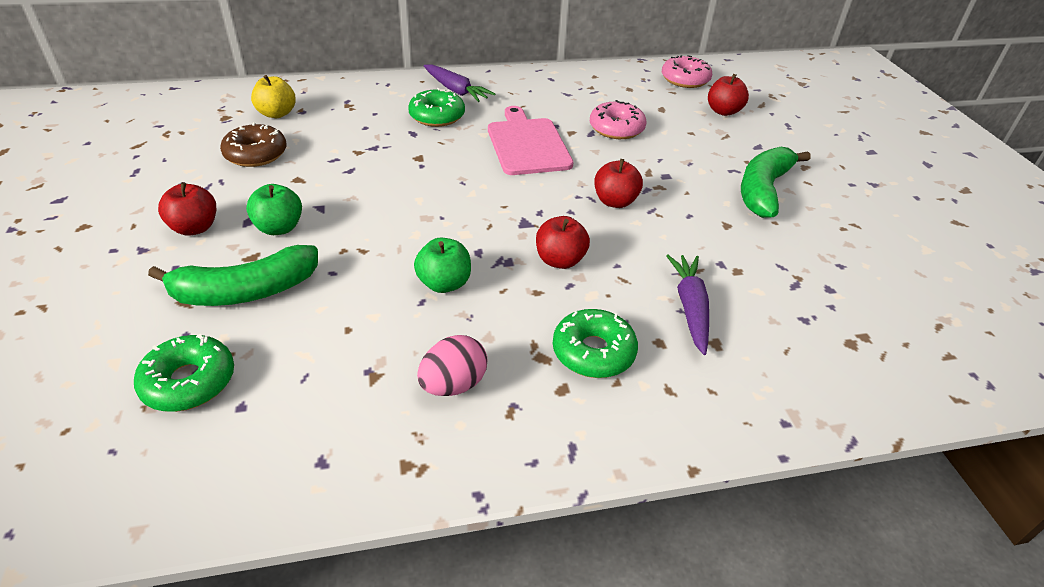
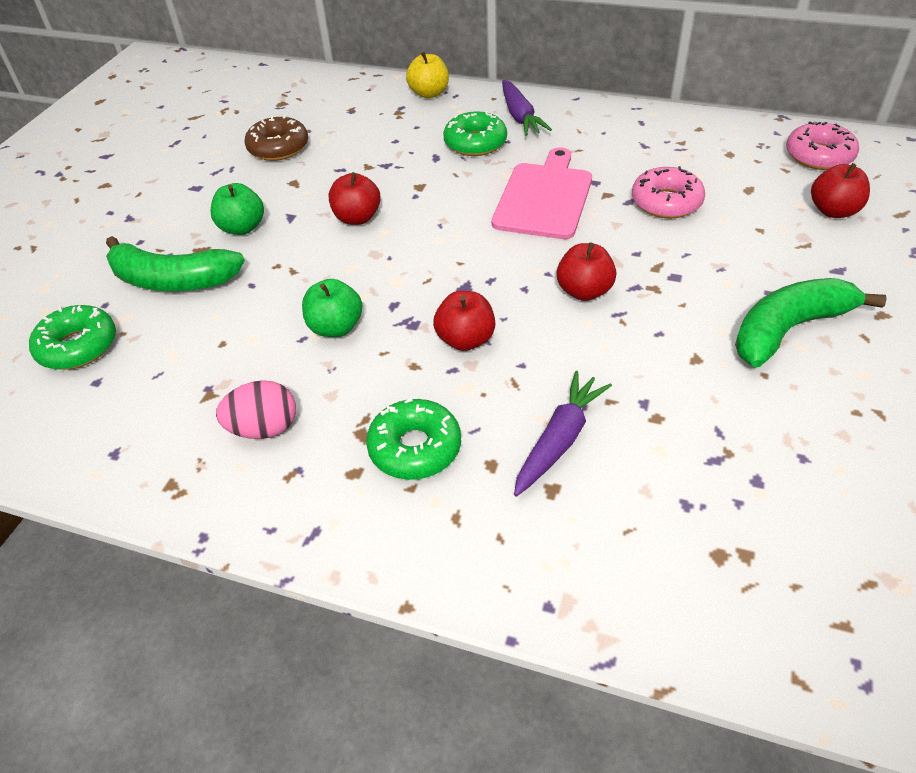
camera: 35 degrees right, 5 degrees up
red apple [158,182,216,236] -> red apple moved to [329,172,381,225]
yellow apple [251,75,296,118] -> yellow apple moved to [406,52,449,98]

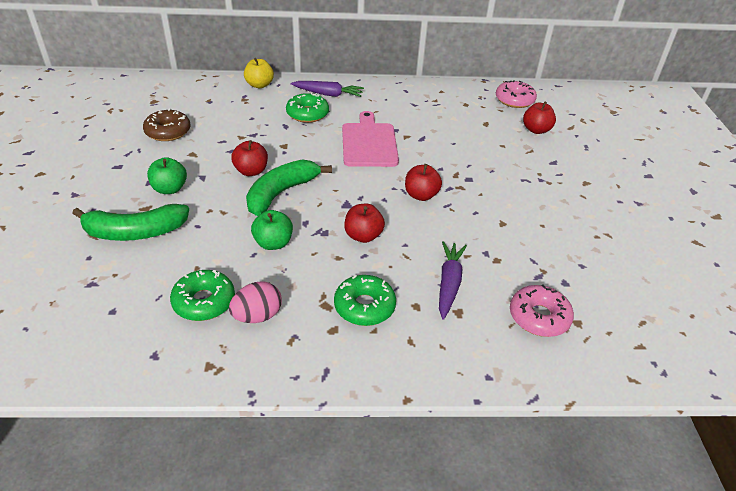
camera: 25 degrees left, 5 degrees down
green donut [29,305,116,370] -> green donut moved to [170,270,235,321]
purple carrot [502,80,552,136] -> purple carrot turned 45 degrees counterclockwise [291,81,364,97]
pink donut [632,166,705,218] -> pink donut moved to [510,284,574,337]
green banana [735,278,887,367] -> green banana moved to [246,159,332,216]

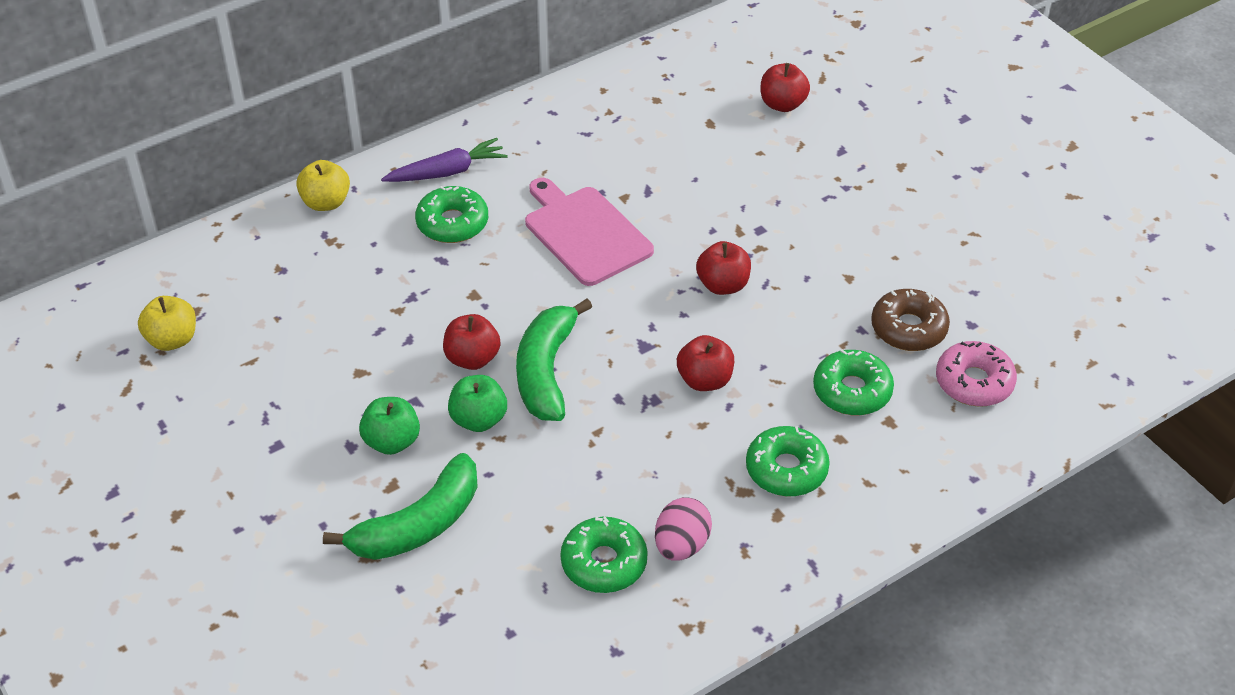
camera: 30 degrees left, 5 degrees up
brown donut [143,108,191,141] -> brown donut moved to [871,289,950,351]
green apple [251,210,293,250] -> green apple moved to [448,375,507,432]
purple carrot [439,241,467,320] -> green donut [813,350,894,415]
pink donut [496,80,537,108] -> none
none -> yellow apple [138,296,196,351]

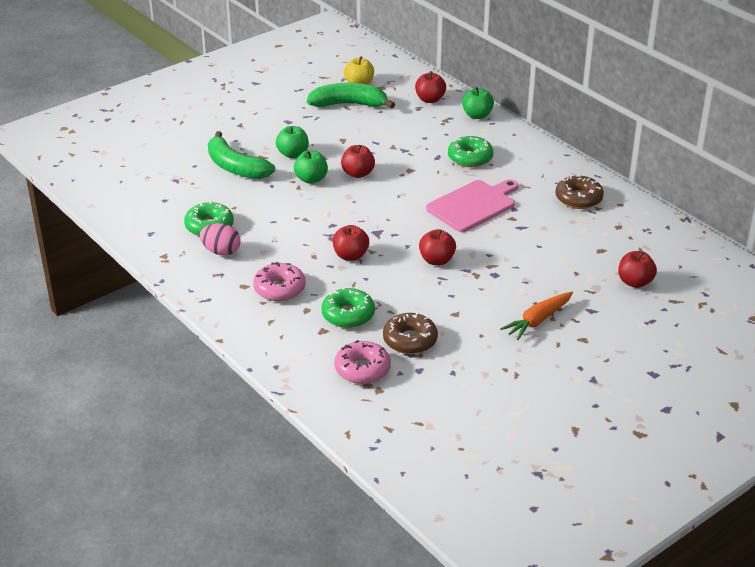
camera: 85 degrees right, 10 degrees down
yellow apple [296,160,350,211] -> green apple [462,87,494,119]
purple carrot [381,138,508,182] -> none
green banana [516,299,592,421] -> green banana moved to [307,83,395,108]
green donut [746,426,830,496] -> pink donut [253,262,306,301]
none -> red apple [415,71,446,103]
none -> orange carrot [500,292,573,340]
none -> brown donut [555,175,604,209]

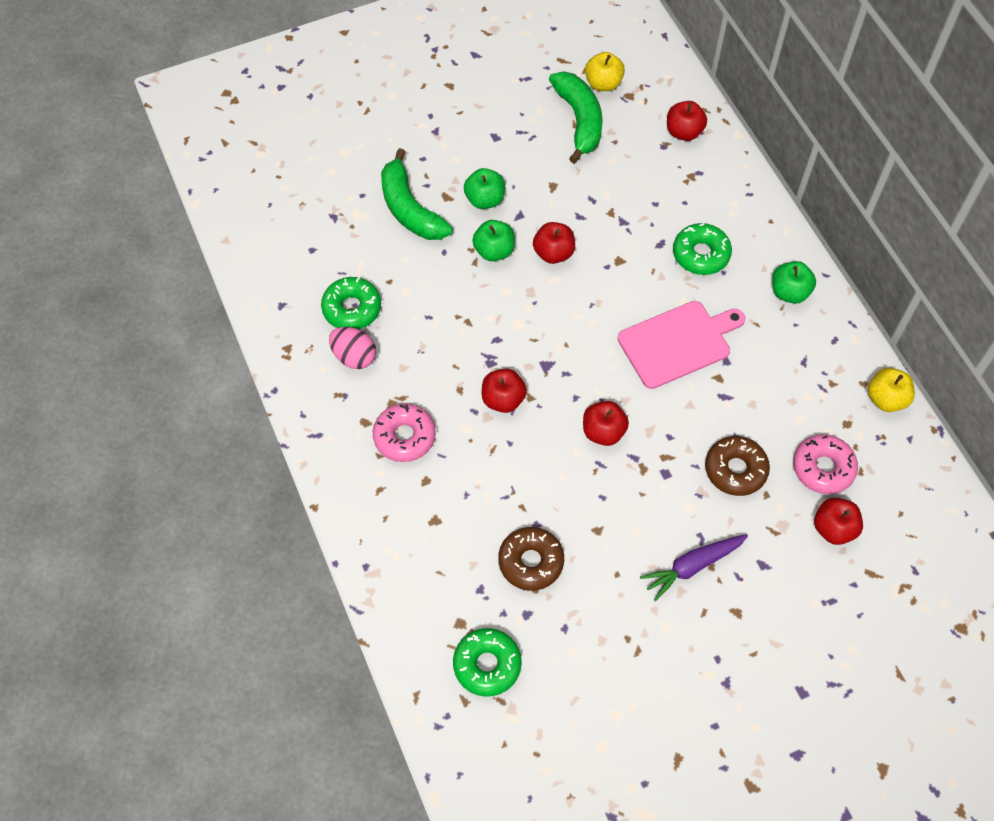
camera: 15 degrees right, 25 degrees up
green banana [307,83,395,108] -> green banana turned 60 degrees clockwise [549,71,603,164]
green donut [321,287,375,328] -> green donut moved to [453,628,522,697]
pink donut [334,340,391,384] -> pink donut moved to [793,434,858,494]
green apple [462,87,494,119] -> green apple moved to [772,261,816,304]
orange carrot [500,292,573,340] -> purple carrot [640,534,748,601]
brown donut [555,175,604,209] -> brown donut moved to [705,436,770,496]
none -> yellow apple [868,368,915,412]

